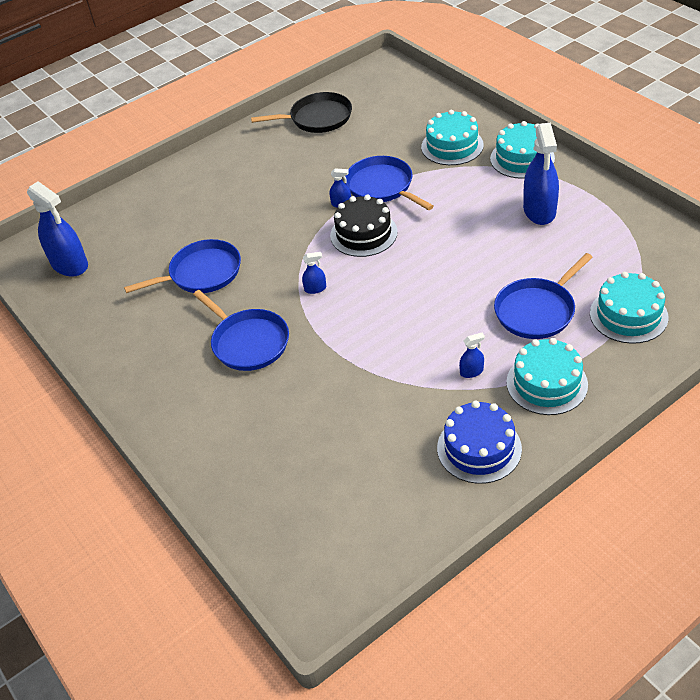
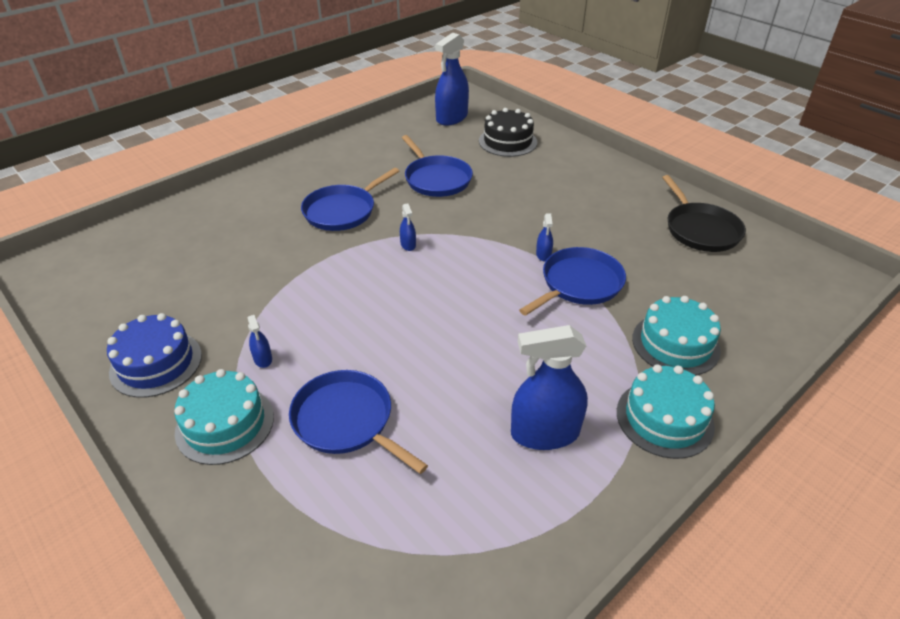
camera: 80 degrees right, 5 degrees down
black cake [330,195,398,257] -> black cake moved to [479,108,537,157]
turquoise cake [590,272,668,344] -> none

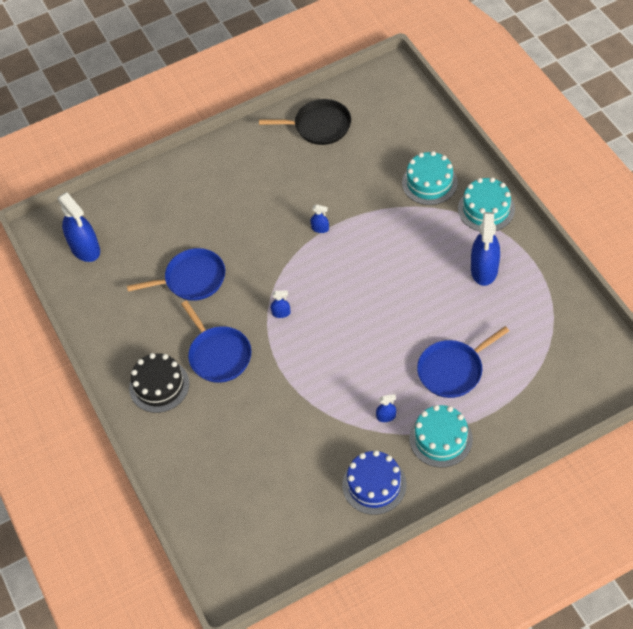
camera: 70 degrees left, 15 degrees up
black cake [479,108,537,157] -> black cake moved to [129,353,189,413]
blue pan [519,247,626,316] -> none

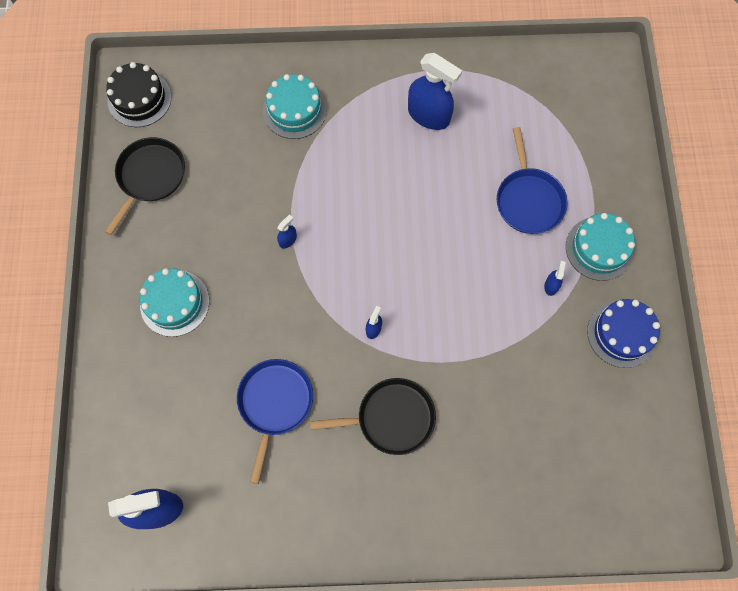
camera: 70 degrees left, 15 degrees up
black cake [129,353,189,413] -> black cake moved to [106,62,171,127]
blue pan [181,300,251,383] -> black pan [310,378,436,455]
turquoise cake [458,177,515,231] -> turquoise cake moved to [140,268,209,337]

